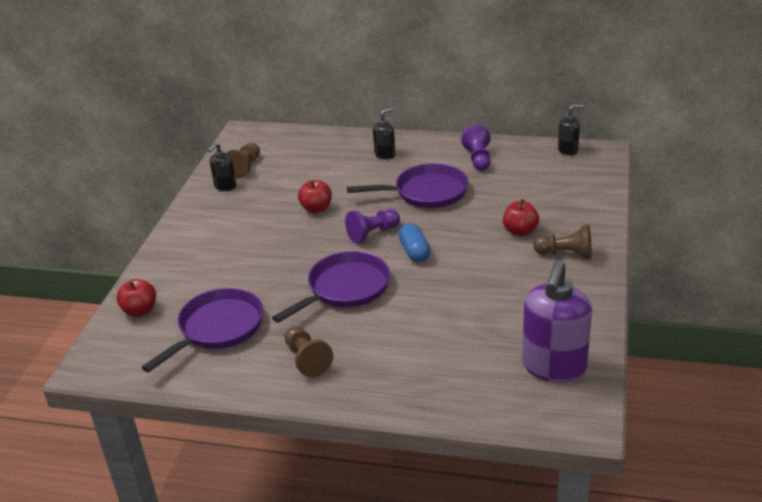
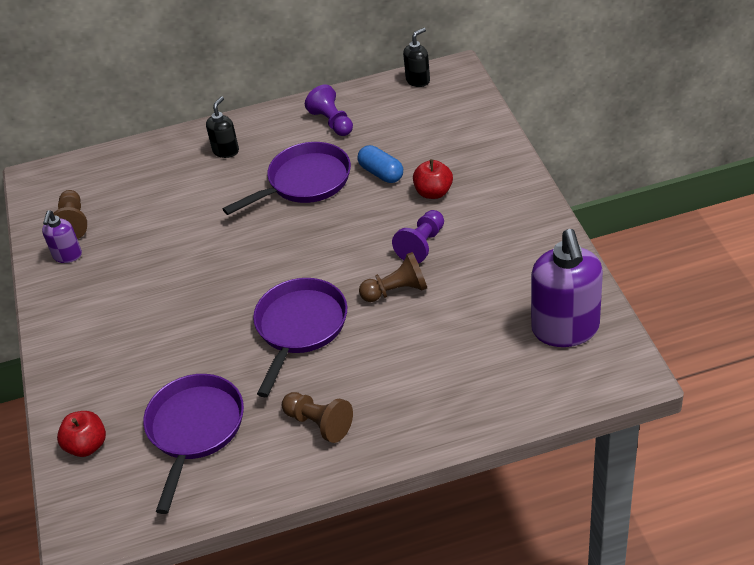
camera: 25 degrees left, 10 degrees up
black soap dispenser [208,143,236,191] -> purple soap dispenser [42,210,82,263]
red apple [298,180,332,213] -> none
purple pawn [345,209,400,244] -> purple pawn moved to [392,210,444,263]
blue capsule [399,223,430,262] -> blue capsule moved to [358,145,403,183]
brown pawn [533,225,592,259] -> brown pawn moved to [359,252,427,302]

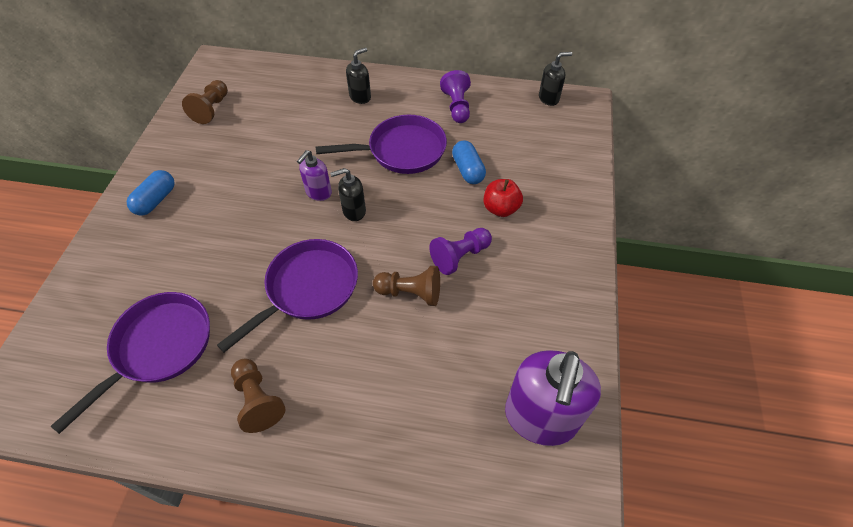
camera: 20 degrees right, 10 degrees up
purple soap dispenser [42,210,82,263] -> purple soap dispenser moved to [297,150,332,201]
red apple [57,411,106,457] -> none
none -> blue capsule [126,170,175,215]
none -> black soap dispenser [330,168,366,221]

